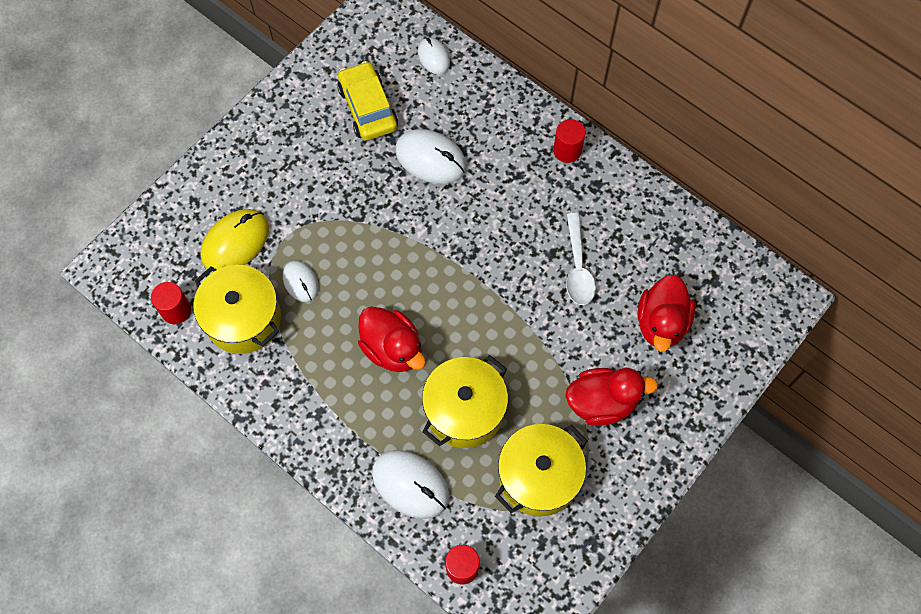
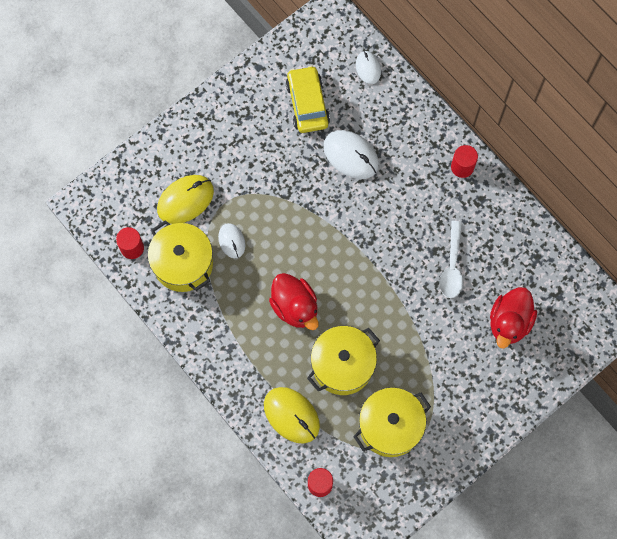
camera: 10 degrees right, 5 degrees up
white mouse [372,450,449,519] -> yellow mouse [264,387,320,444]
red duck [565,368,658,426] -> none

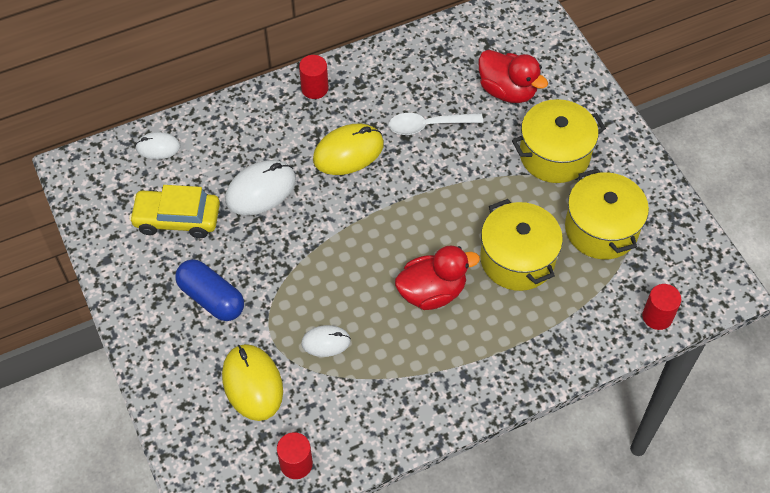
camera: 75 degrees left, 15 degrees down
yellow pot [148,220,213,292] -> yellow pot moved to [512,99,606,183]
yellow mouse [264,387,320,444] -> yellow mouse moved to [313,124,384,175]
white spoon [440,221,463,298] -> white spoon turned 150 degrees clockwise [388,113,483,135]
none -> blue capsule [175,259,244,321]

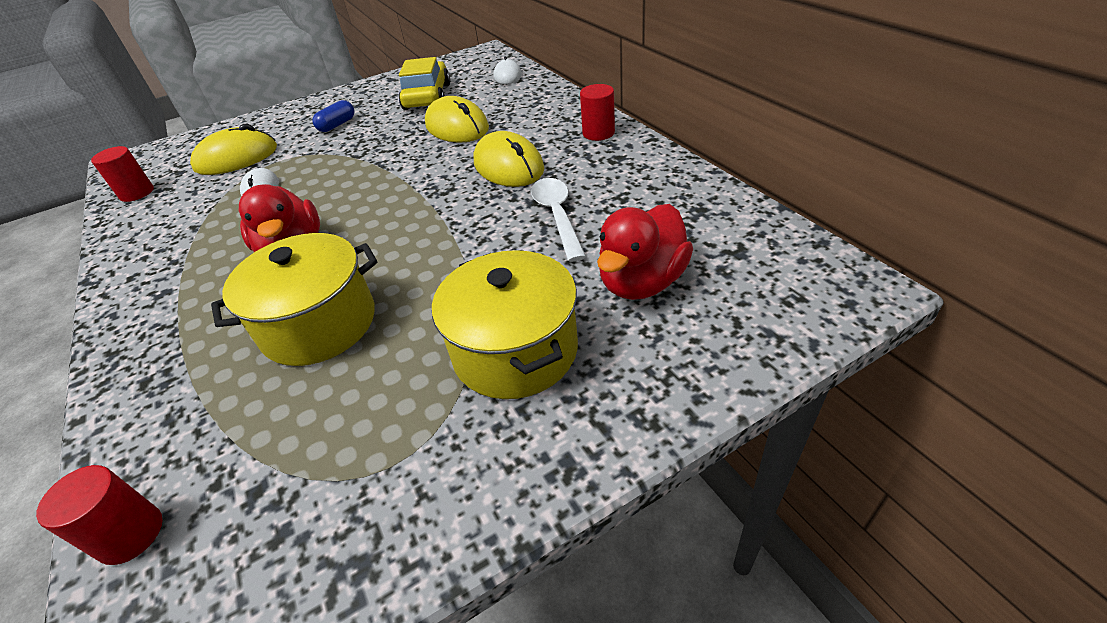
camera: 90 degrees right, 15 degrees down
blue capsule [175,259,244,321] -> blue capsule [312,100,354,132], size x0.60
white mouse [225,160,296,215] -> yellow mouse [425,96,489,143]
yellow pot [565,169,649,260] -> none

